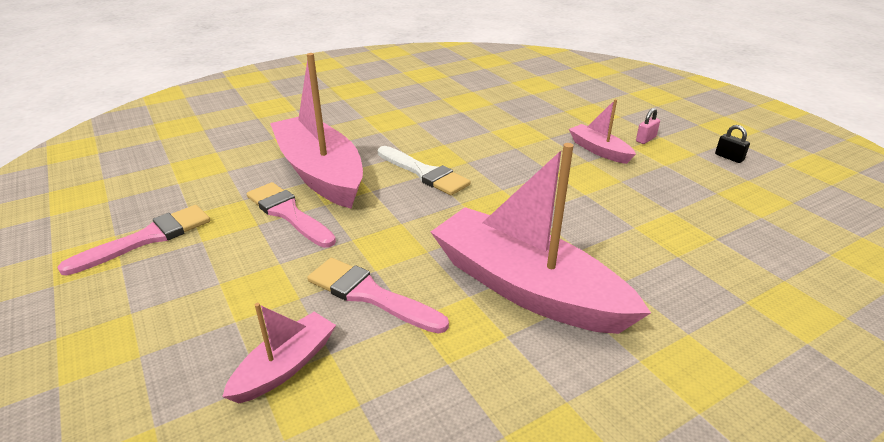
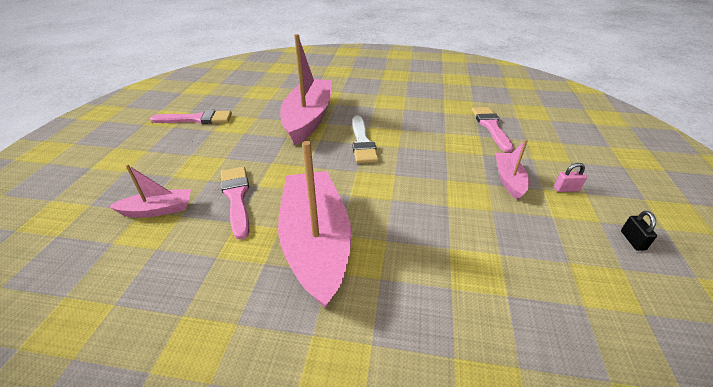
camera: 40 degrees right, 5 degrees up
pink brush [247,182,336,248] -> pink brush moved to [472,107,514,153]

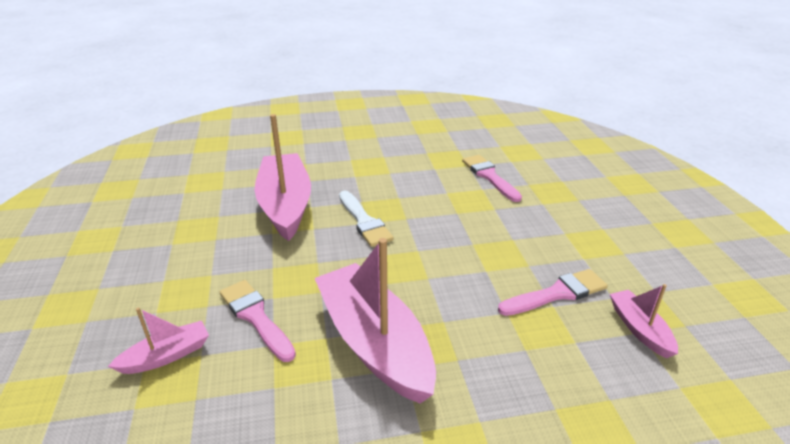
camera: 20 degrees left, 5 degrees down
pink brush [150,110,232,124] -> pink brush moved to [498,269,608,316]
pink boat [496,139,529,200] -> pink boat moved to [610,284,678,358]
pink padlock [554,163,587,192] -> none
black padlock [621,211,657,251] -> none

